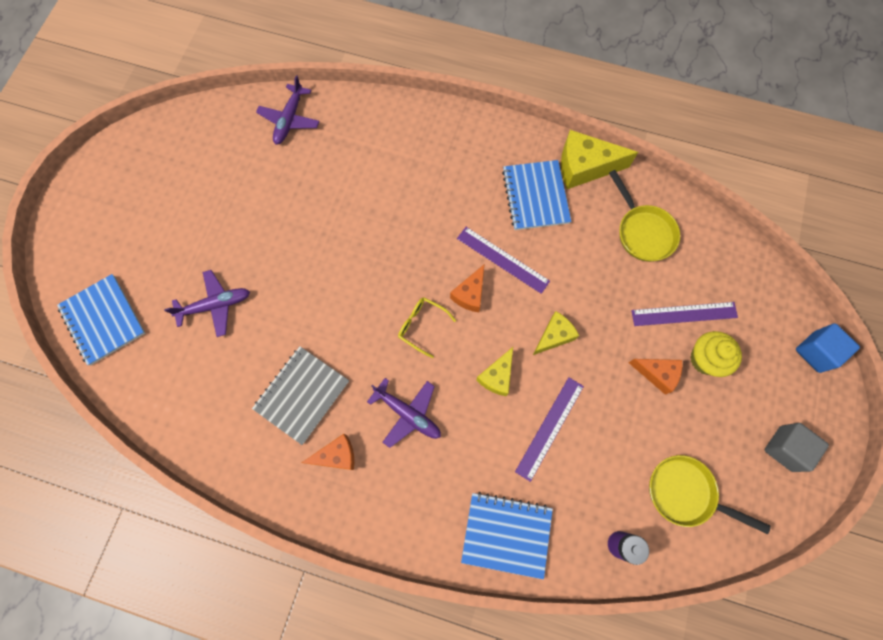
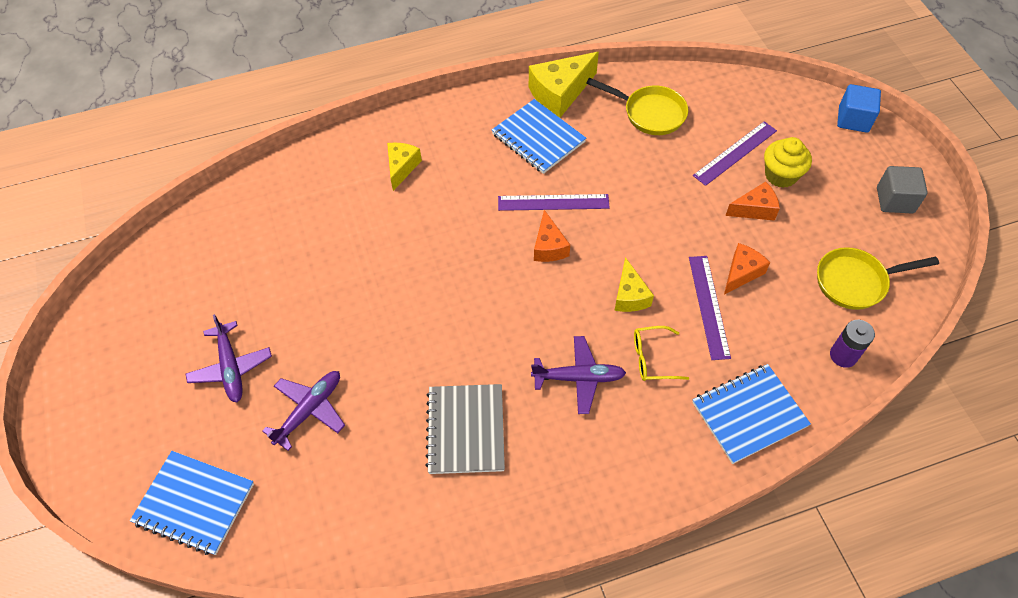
camera: 35 degrees left, 15 degrees down
purple plane [256,75,320,145] -> purple plane moved to [186,314,272,403]
orange cheese [302,434,354,470] -> orange cheese moved to [724,243,770,295]
yellow glasses [398,297,456,358] -> yellow glasses moved to [634,326,689,381]
yellow cheese [533,311,579,355] -> yellow cheese moved to [387,143,422,191]

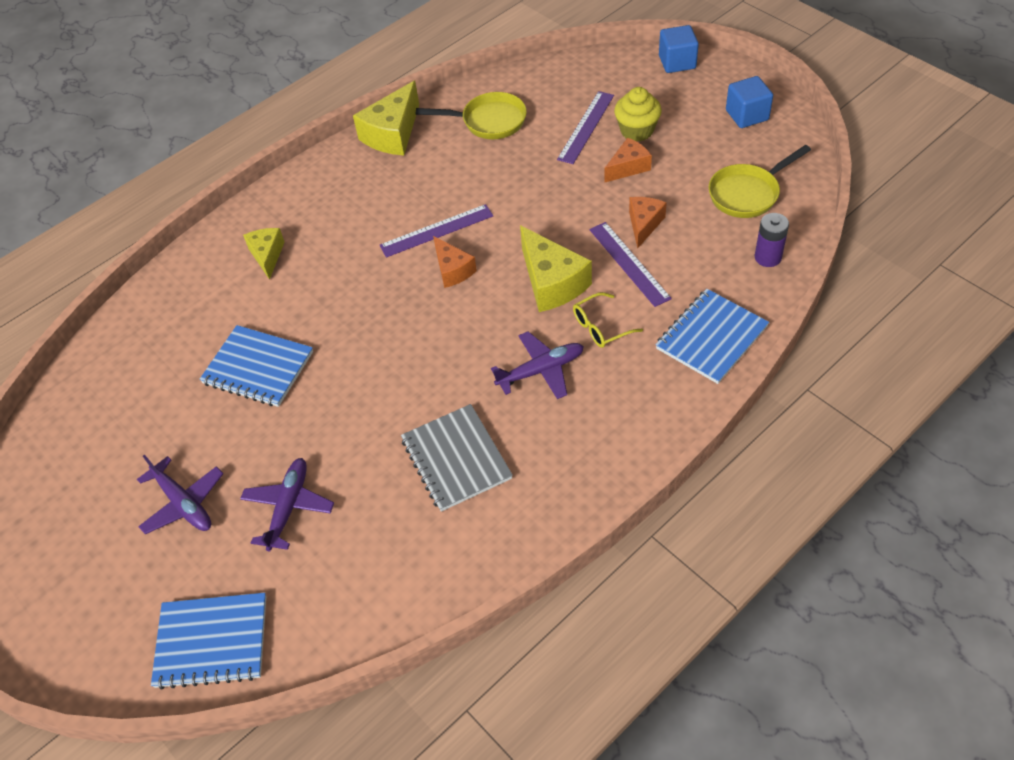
camera: 20 degrees left, 5 degrees down
blue notebook [492,99,586,174] -> blue notebook moved to [199,325,313,407]
yellow cheese [614,257,654,312] -> yellow cheese [520,225,592,312], size x1.63
grey cube [877,166,928,213] -> blue cube [726,76,773,128]

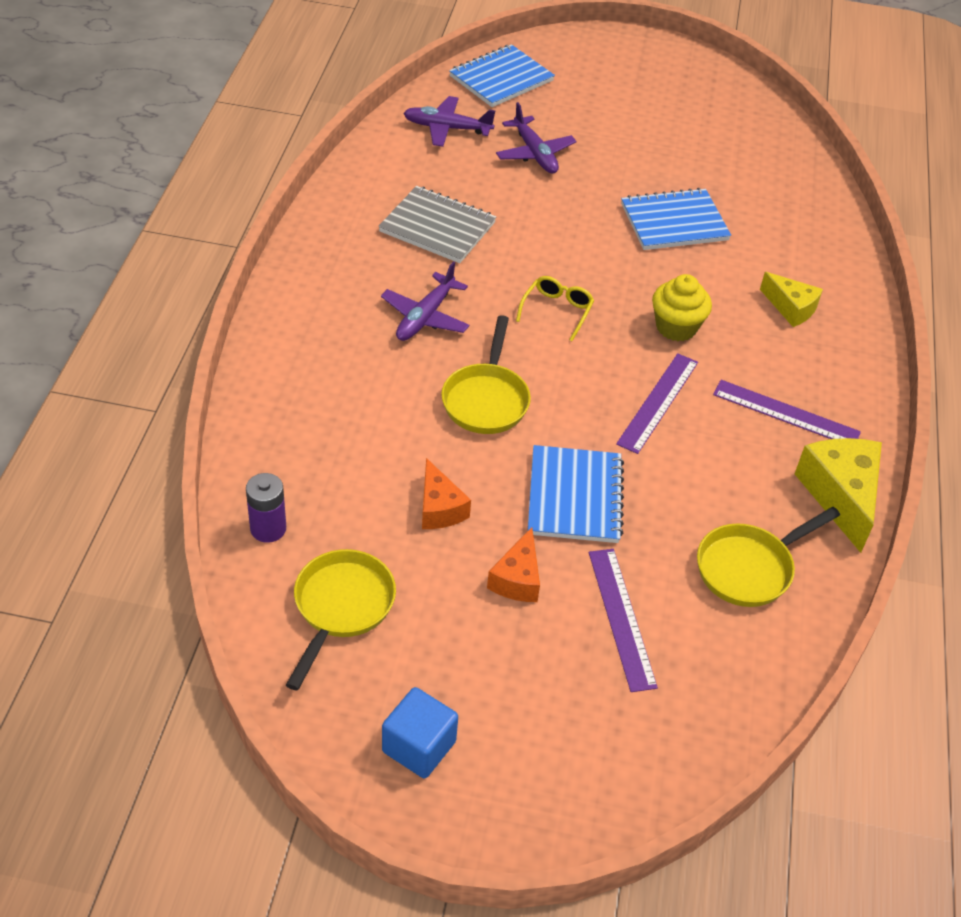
camera: 135 degrees right, 5 degrees down
purple plane [137,455,224,534] -> purple plane moved to [403,96,495,147]
orange cheese [433,236,477,288] -> none
yellow cheese [520,225,592,312] -> yellow pan [441,315,531,434]
yellow glasses [573,292,643,348] -> yellow glasses moved to [516,276,594,341]
purple ruler [589,222,672,307] -> purple ruler moved to [713,380,861,439]
yellow cupcake [614,87,662,142] -> yellow cupcake moved to [652,274,712,341]
blue notebook [655,289,769,384] -> blue notebook moved to [528,445,624,543]
blue cube [659,25,699,73] -> none

